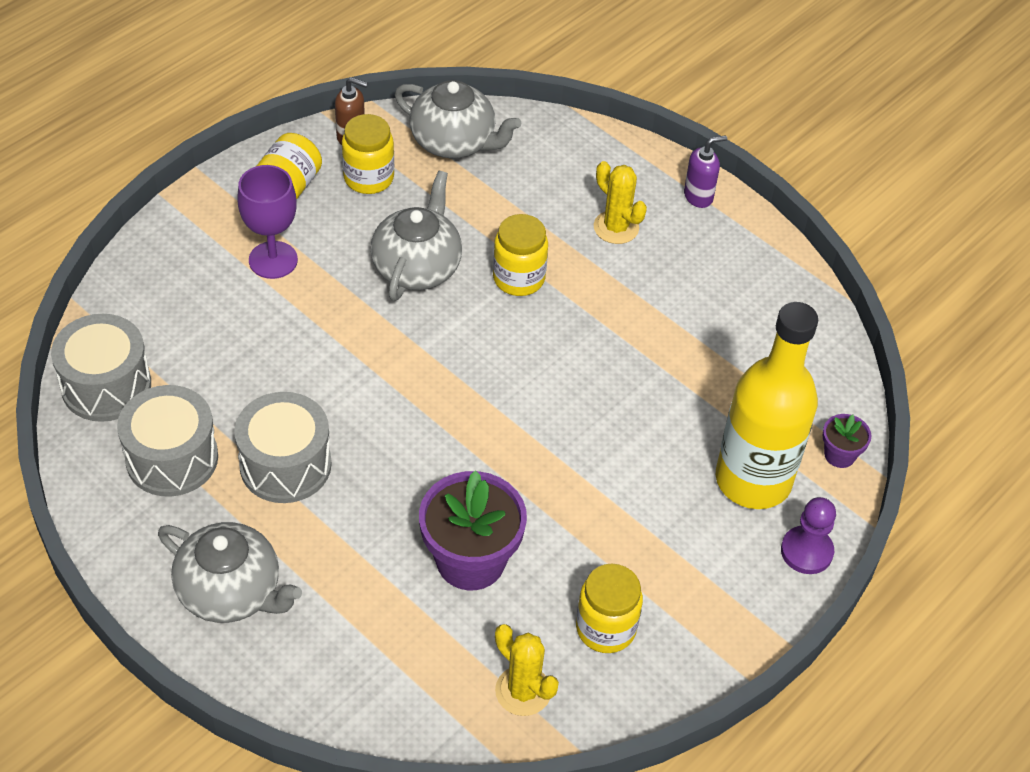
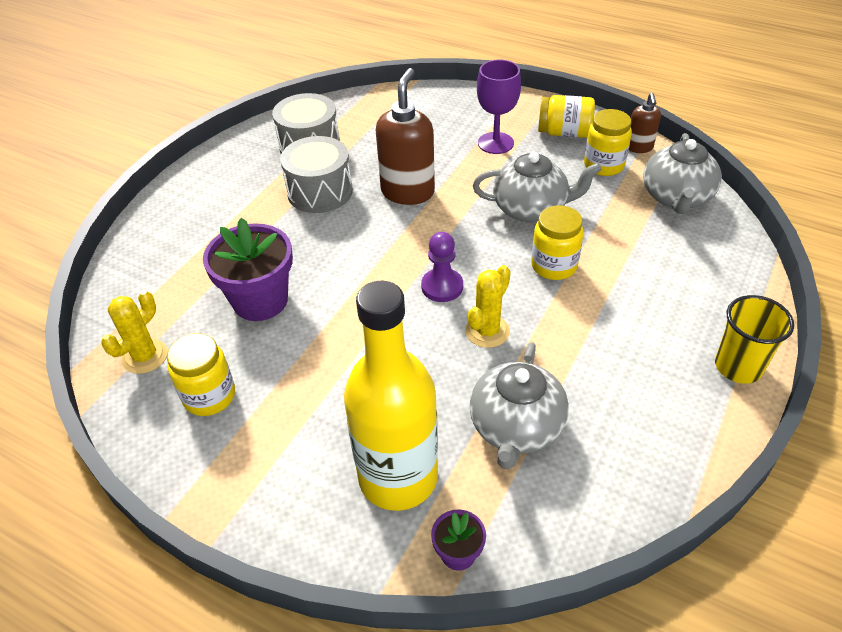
camera: 80 degrees right, 5 degrees down
grey drum [51,314,151,422] -> none
grey teapot [158,522,302,623] -> grey teapot moved to [469,342,569,469]
yellow cactus [594,161,647,244] -> yellow cactus moved to [465,265,511,348]
purple soap dispenser [684,135,727,208] -> yellow cup [715,295,794,384]
purple pawn [781,497,836,574] -> purple pawn moved to [421,232,463,302]
none -> brown soap dispenser [376,68,435,205]

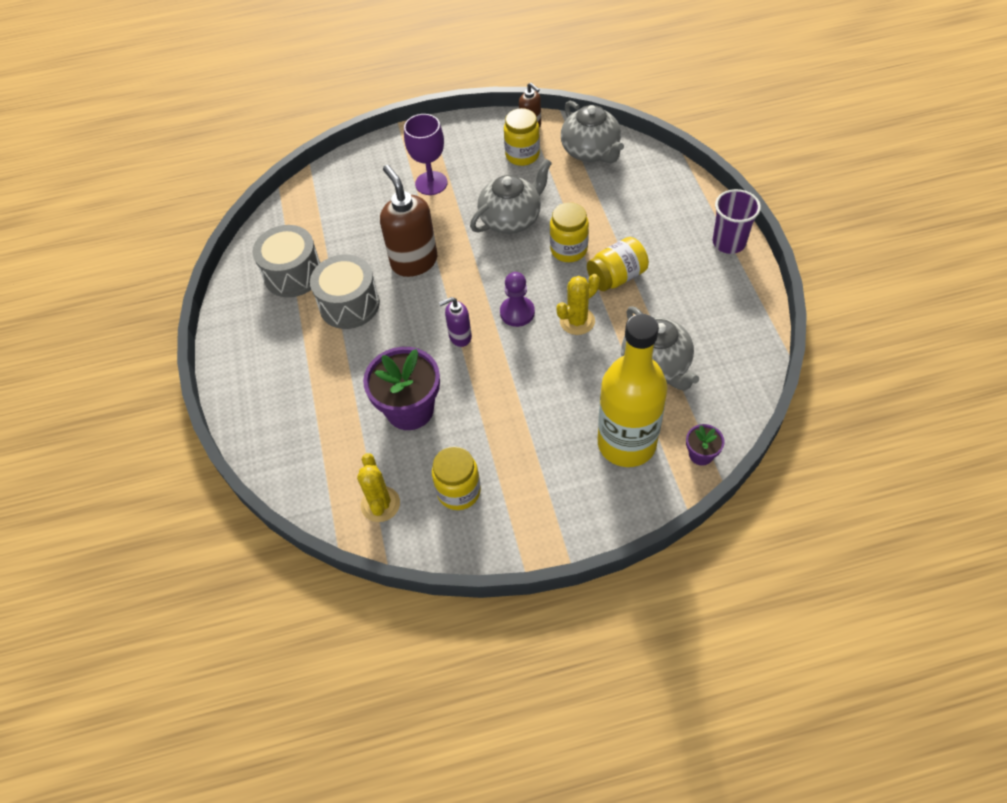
camera: 40 degrees left, 10 degrees up
yellow cactus [465,265,511,348] -> yellow cactus turned 60 degrees clockwise [556,274,600,335]
yellow jar [538,95,595,138] -> yellow jar moved to [587,237,649,291]
yellow cup [715,295,794,384] -> purple cup [713,189,761,254]
none -> purple soap dispenser [439,297,472,347]

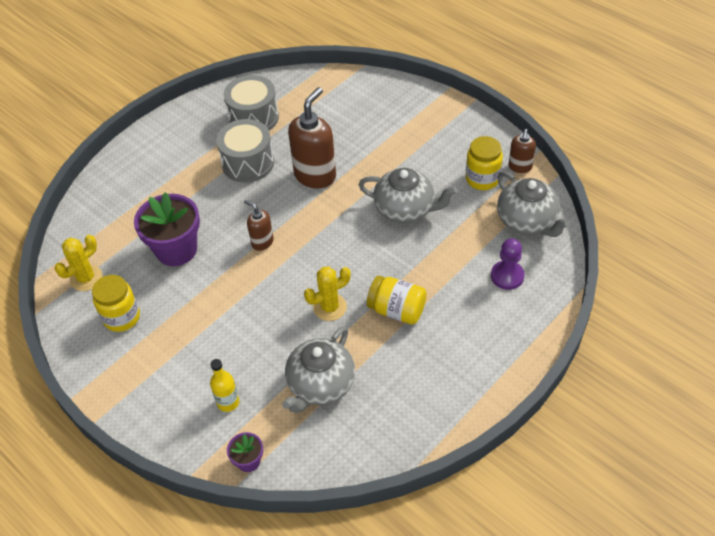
camera: 55 degrees right, 5 degrees down
purple goblet [404,114,448,195] -> none
purple soap dispenser [439,297,472,347] -> brown soap dispenser [244,200,274,251]
purple pawn [500,272,535,327] -> purple pawn moved to [491,238,525,290]
yellow jar [550,203,589,262] -> none
yellow cactus [556,274,600,335] -> yellow cactus turned 45 degrees counterclockwise [304,267,351,321]
grey teapot [561,101,624,163] -> grey teapot turned 60 degrees counterclockwise [497,171,570,237]
yellow bottle [598,314,668,467] -> yellow bottle [210,359,239,412], size x0.41
purple cup [713,189,761,254] -> none

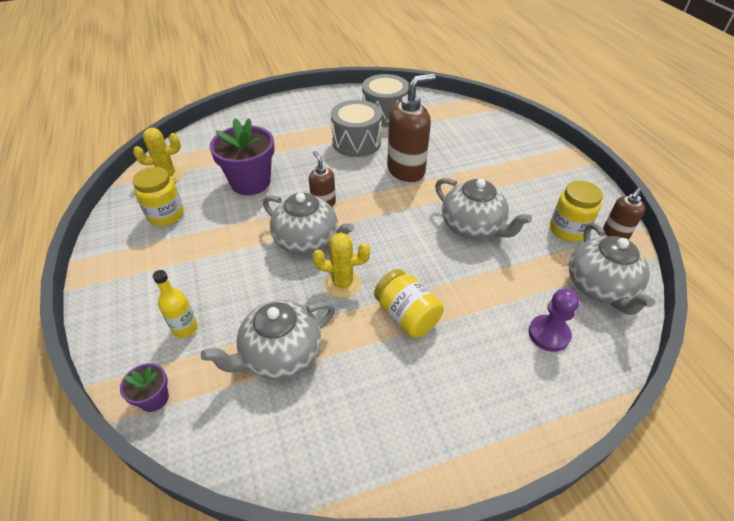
camera: 25 degrees right, 5 degrees down
none -> grey teapot [263,193,354,255]

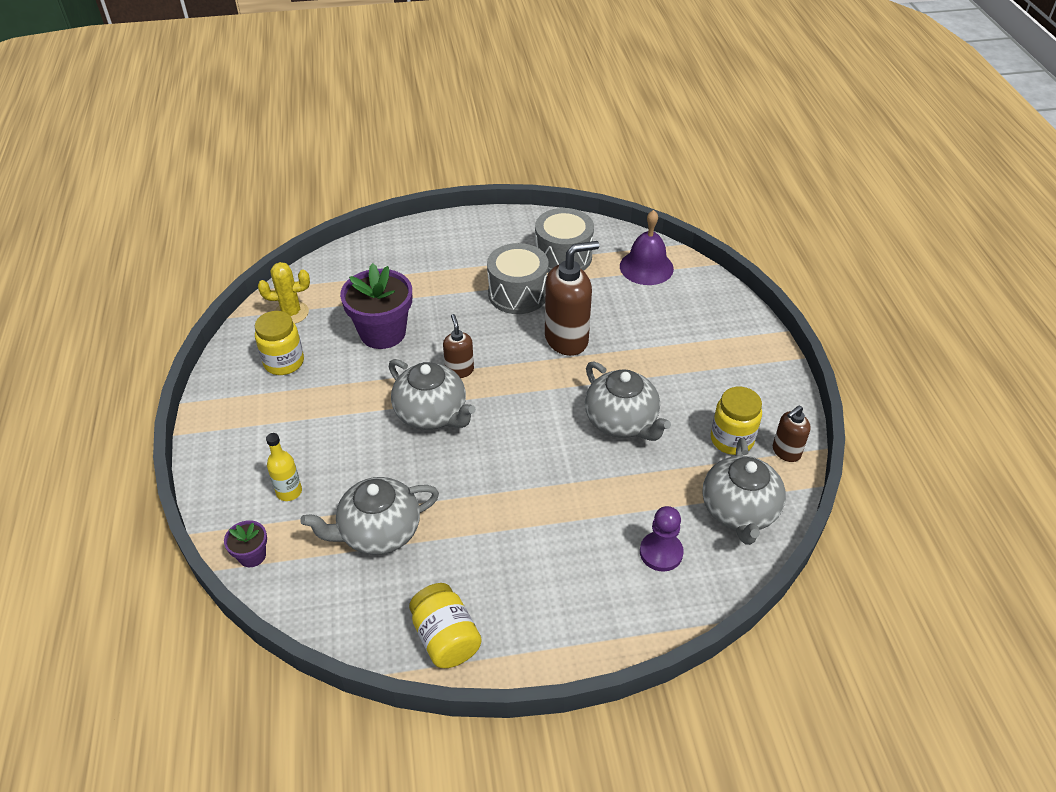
camera: 10 degrees right, 0 degrees up
yellow cactus [313,232,370,298] -> none
yellow jar [374,269,443,338] -> yellow jar moved to [409,583,482,668]
none -> purple bell [620,210,674,285]

